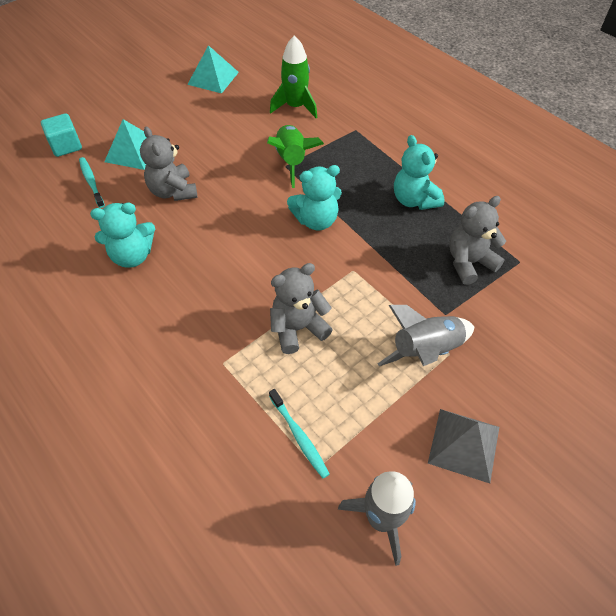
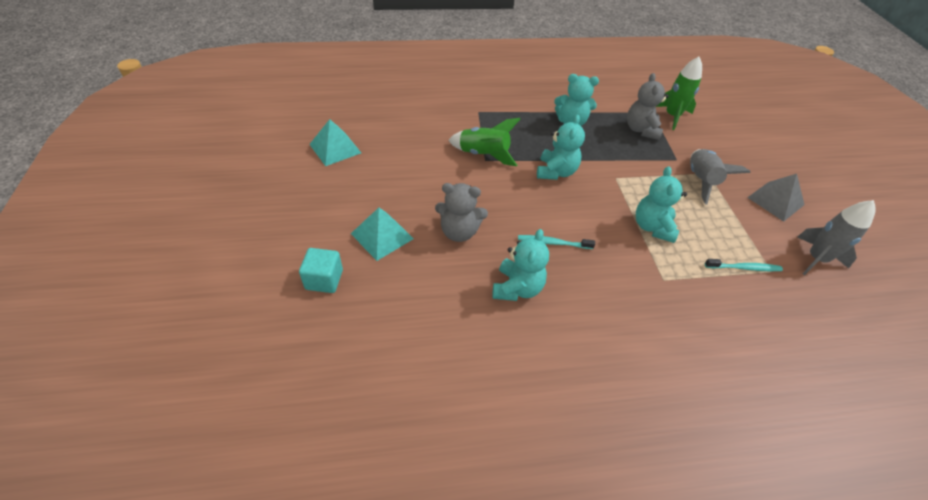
camera: 60 degrees left, 5 degrees down
turquoise toothbrush [79,157,105,208] -> turquoise toothbrush moved to [518,235,595,249]
green rocket [270,35,317,118] -> green rocket moved to [655,57,702,130]
grey teddy bear [270,263,333,354] -> turquoise teddy bear [636,166,687,243]

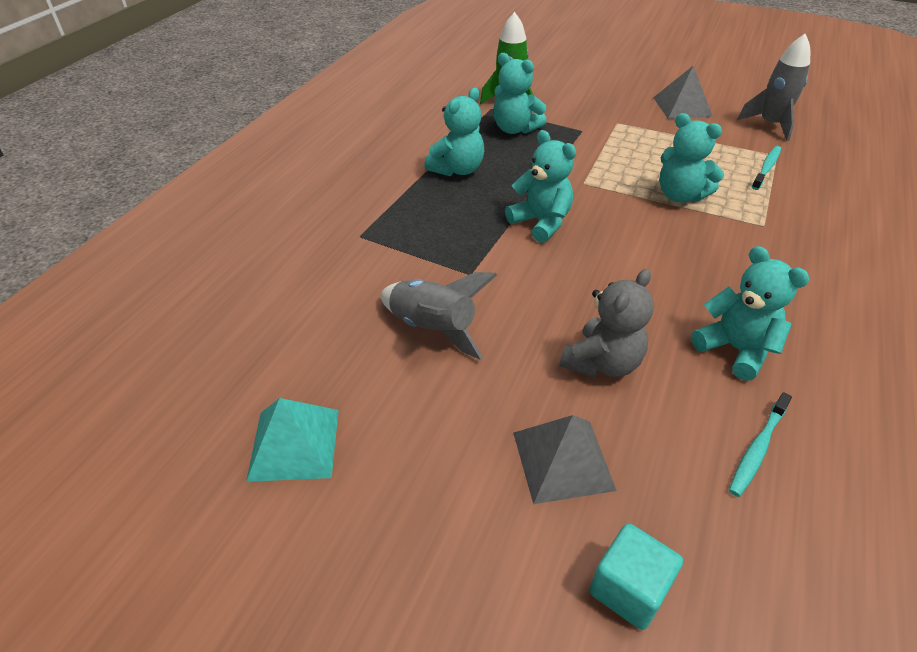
camera: 55 degrees left, 5 degrees down
turquoise pyramid [351,208,414,261] -> grey pyramid [513,415,617,504]
green rocket [448,118,520,166] -> none
turquoise toothbrush [518,235,595,249] -> turquoise toothbrush moved to [729,392,792,497]
grey teddy bear [627,73,669,140] -> turquoise teddy bear [493,53,547,134]
grey rocket [690,149,750,205] -> grey rocket moved to [381,272,497,360]

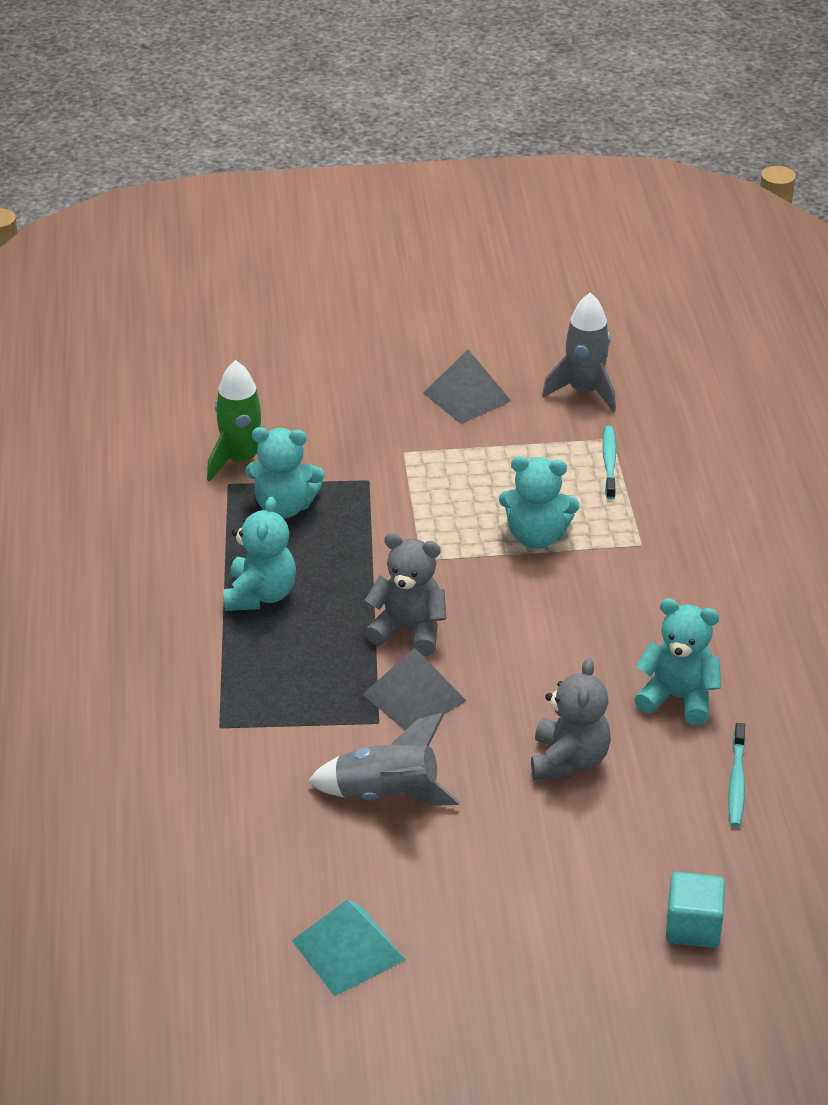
camera: 30 degrees left, 5 degrees down
turquoise teddy bear [505,130,576,243] -> grey teddy bear [365,533,447,656]
grey pyramid [513,415,617,504] -> grey pyramid moved to [363,648,467,730]

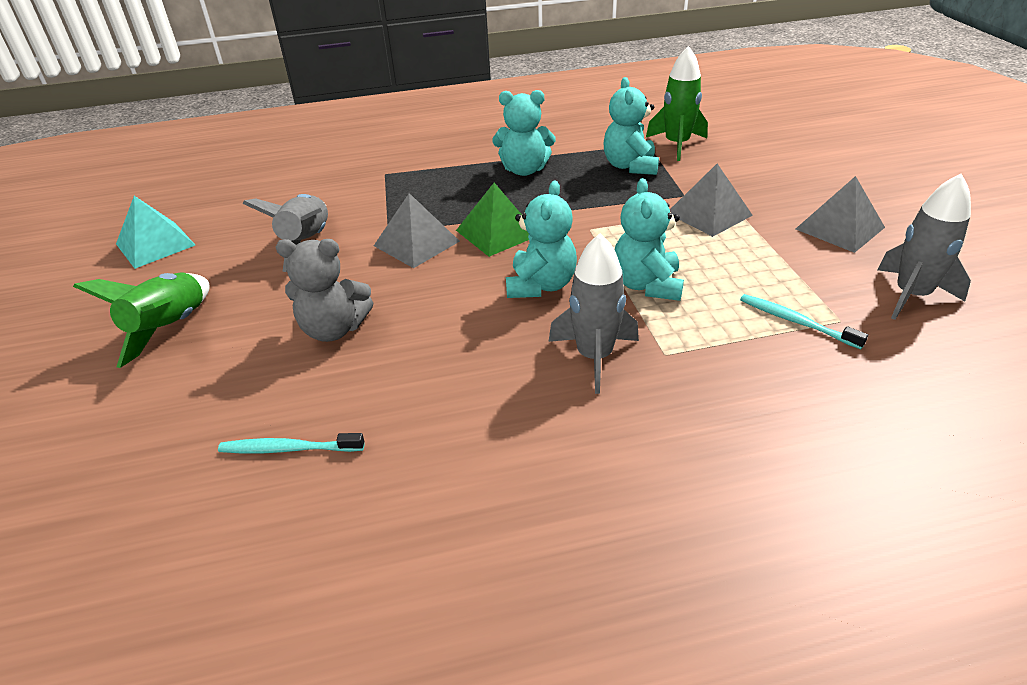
camera: 85 degrees right, 0 degrees up
grey teddy bear [365,533,447,656] -> green pyramid [456,183,529,257]
turquoise toothbrush [603,426,616,499] -> turquoise toothbrush turned 135 degrees counterclockwise [740,294,868,349]
turquoise teddy bear [634,598,721,726] -> turquoise teddy bear moved to [506,181,577,298]
turquoise cube [666,872,725,948] -> none
none -> green rocket [73,272,210,368]
none -> grey rocket [548,234,639,394]
none -> grey pyramid [670,164,753,237]

